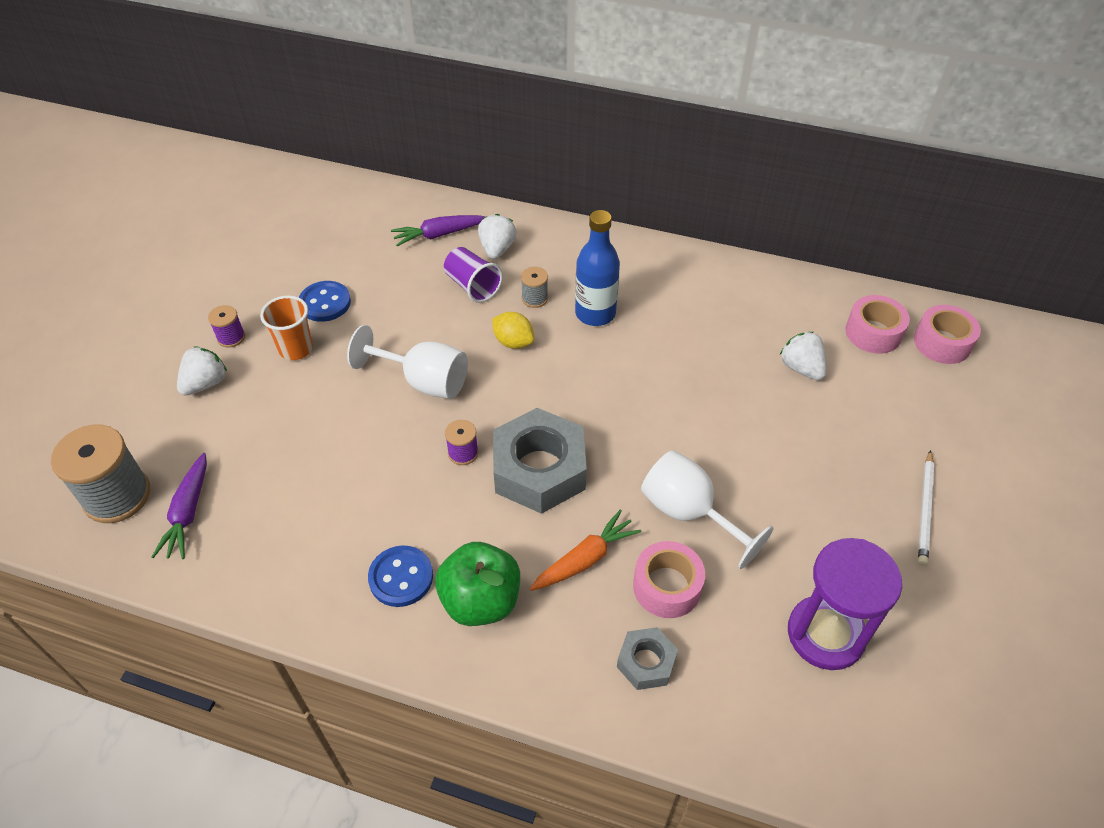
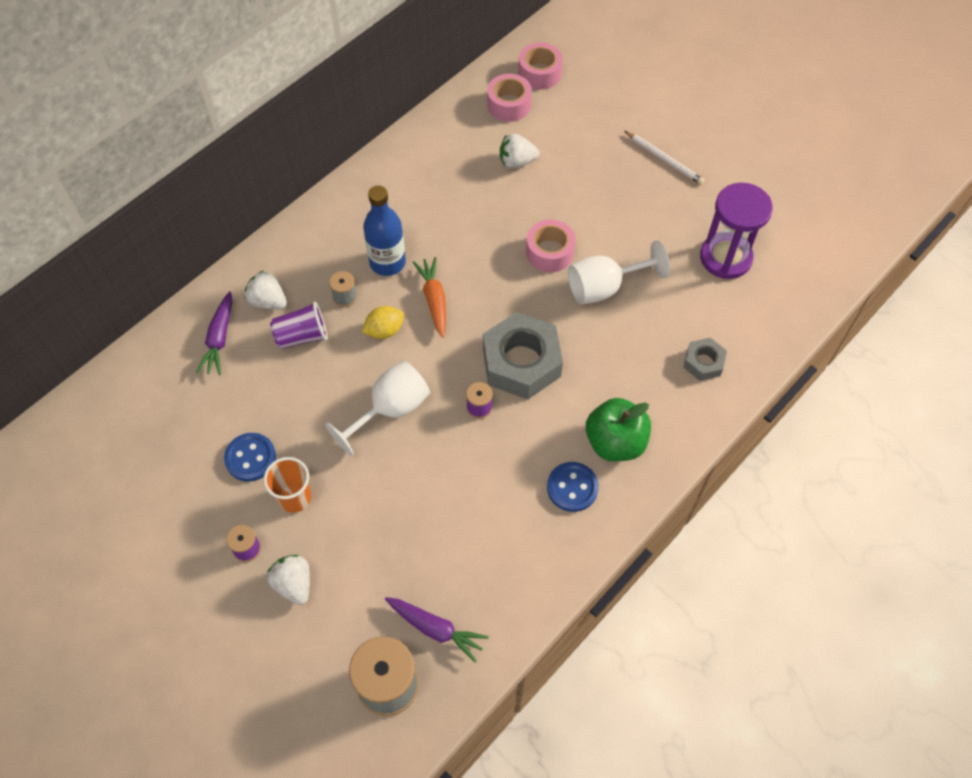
camera: 65 degrees left, 10 degrees up
orange carrot [530,509,641,591] -> orange carrot moved to [413,257,446,338]
pink tape [633,541,705,618] -> pink tape moved to [526,220,576,272]

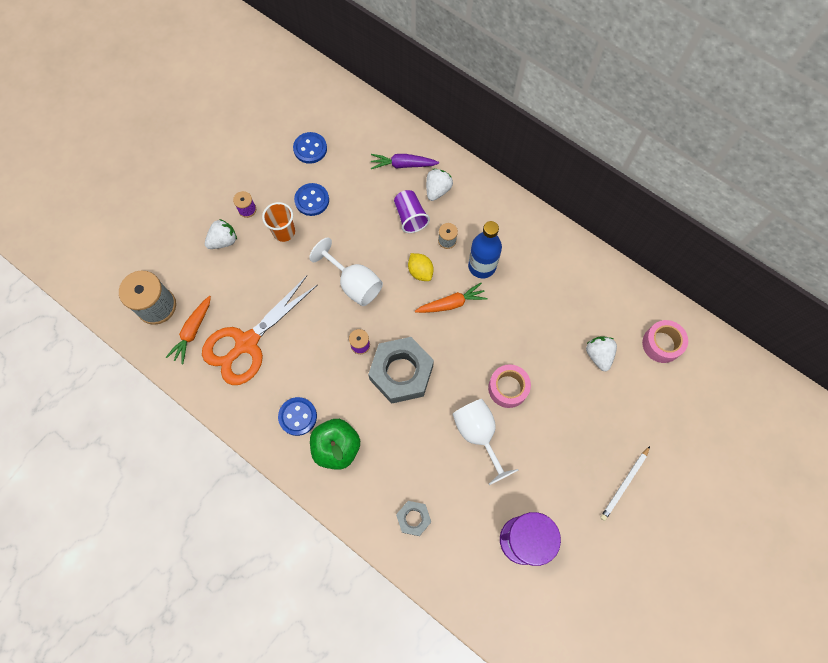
camera: 85 degrees right, 10 degrees up
purple carrot [385,597,489,663] -> orange carrot [166,296,211,364]
pink tape [518,43,563,90] -> none
none -> orange scissors [202,276,317,385]
none -> blue button [293,132,327,164]

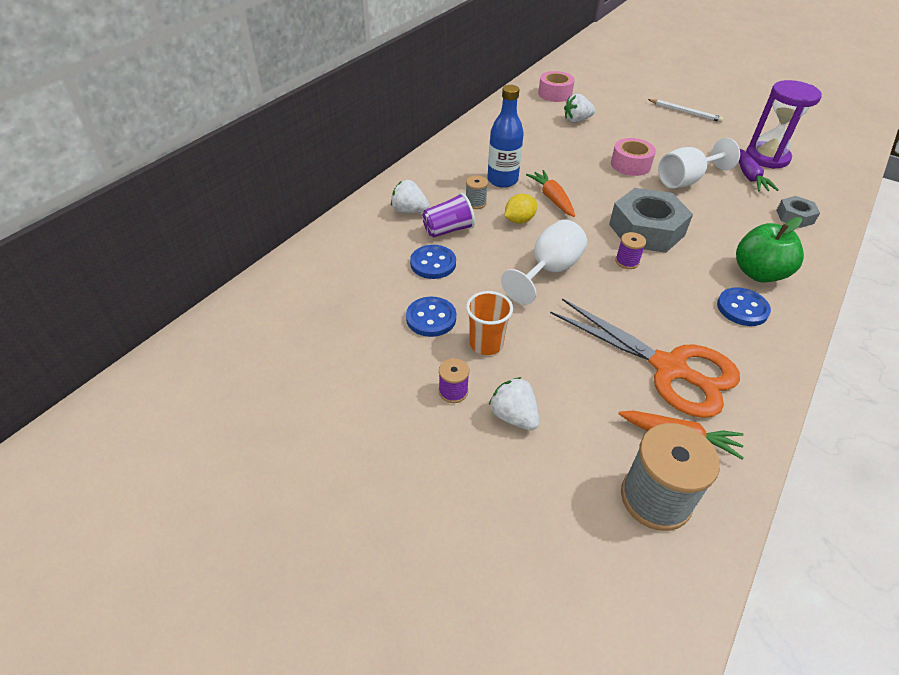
camera: 95 degrees left, 25 degrees down
blue button [293,132,327,164] -> blue button moved to [410,245,456,279]
purple carrot [371,154,439,169] -> purple carrot moved to [739,149,779,191]

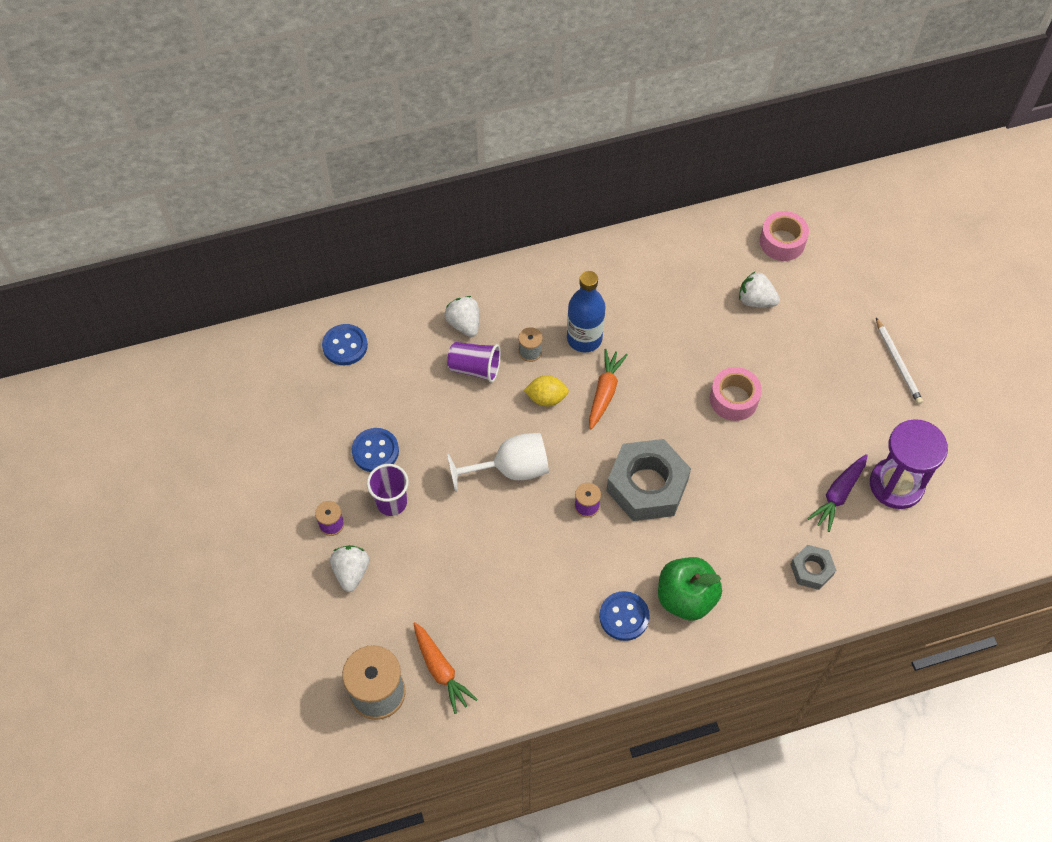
camera: 40 degrees right, 15 degrees up
blue button [410,245,456,279] -> blue button moved to [322,324,368,365]
orange cup [466,291,513,355] -> purple cup [367,464,409,516]
orange scissors [550,298,740,418] -> none
white goblet [658,138,740,188] -> none

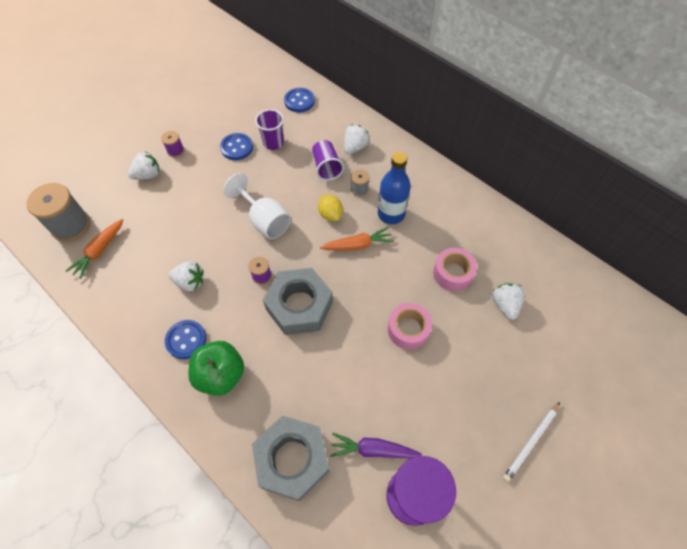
camera: 60 degrees right, 0 degrees up
purple cup [367,464,409,516] -> purple cup moved to [255,109,284,150]
pink tape [760,211,809,261] -> pink tape moved to [433,248,477,292]
grey nut [790,545,836,590] -> grey nut [252,416,330,501], size x1.96
none -> white strawberry [168,261,204,291]

